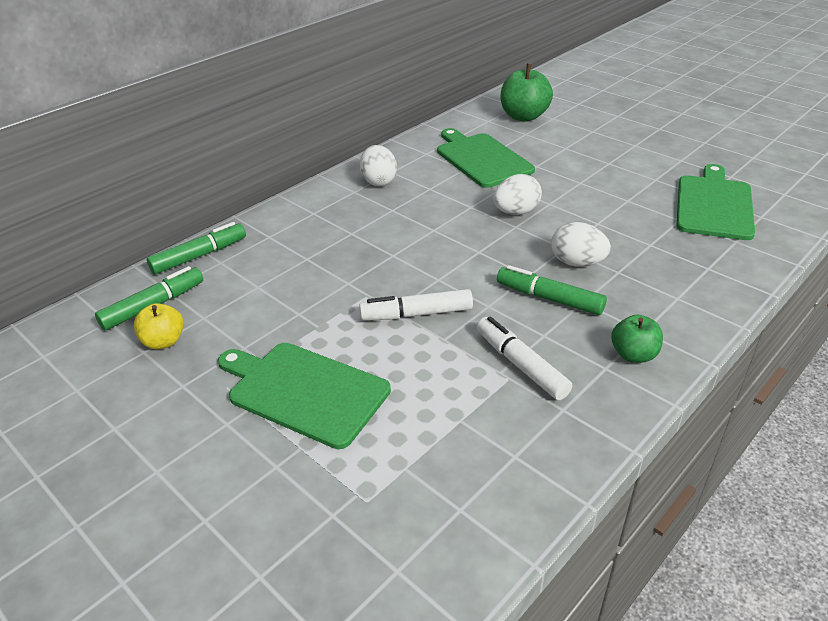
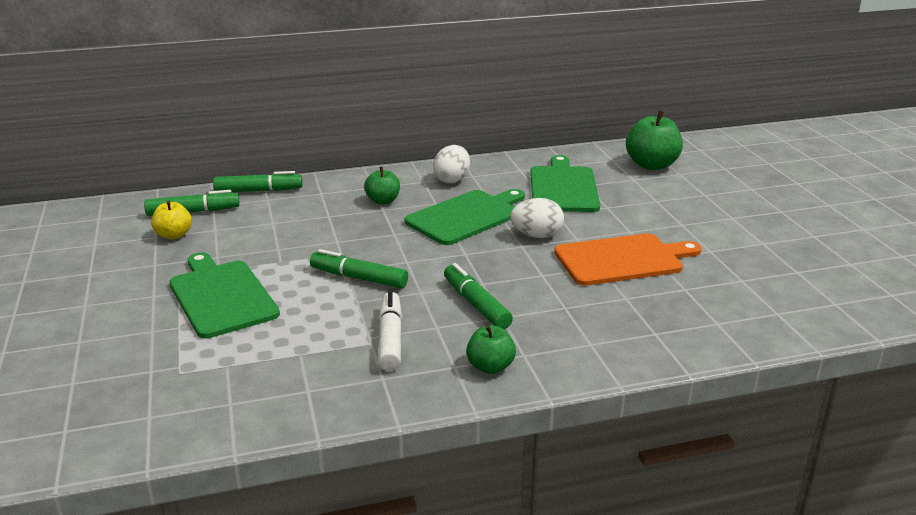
camera: 30 degrees right, 10 degrees down
white marker [359,289,473,321] -> green marker [310,249,408,289]
white egg [551,222,611,267] -> none
green cutting board [677,164,755,240] -> green cutting board moved to [405,189,525,245]
none -> green apple [364,167,400,205]
none -> orange cutting board [554,233,702,286]

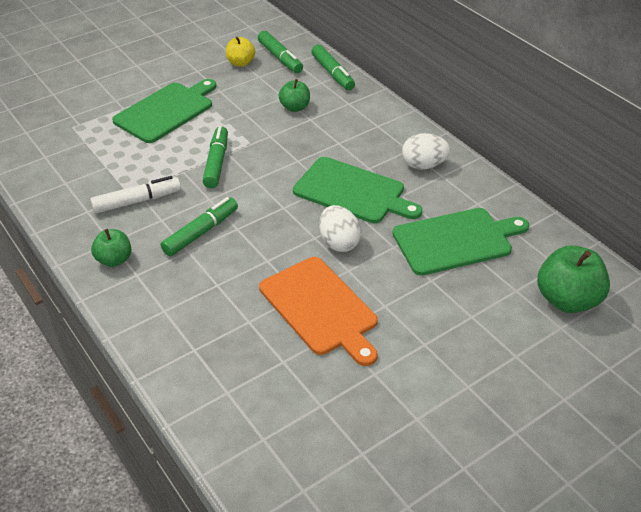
camera: 70 degrees right, 15 degrees up
green apple [364,167,400,205] -> green apple moved to [279,79,310,112]

